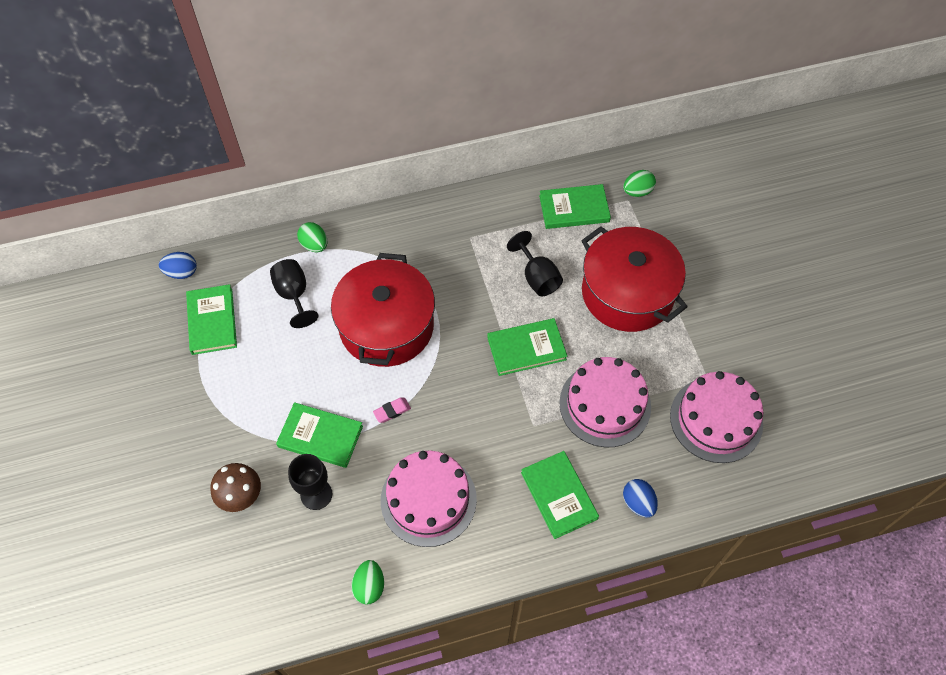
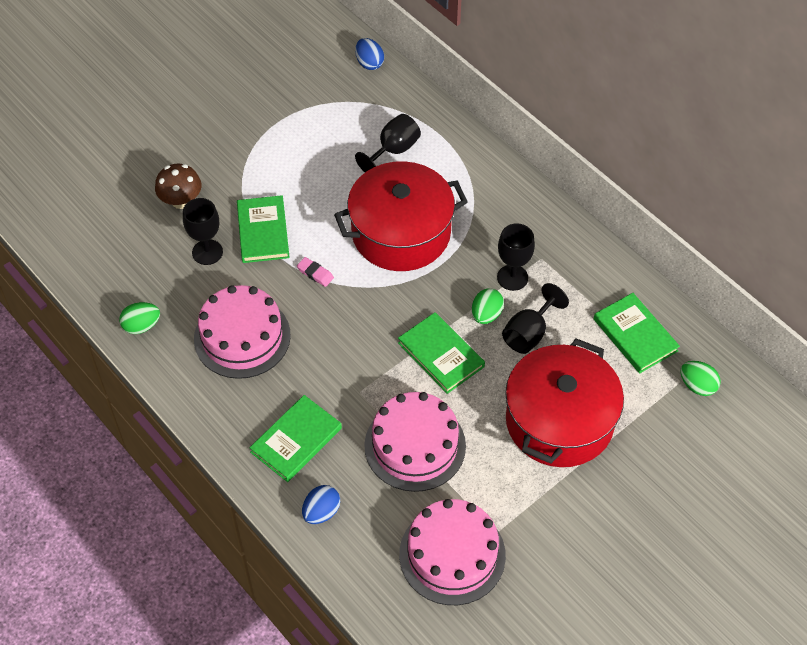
camera: 65 degrees right, 5 degrees down
green book [186,284,237,355] -> none
green egg [297,222,327,252] -> green egg moved to [472,288,504,324]
none -> black goblet [497,223,535,291]

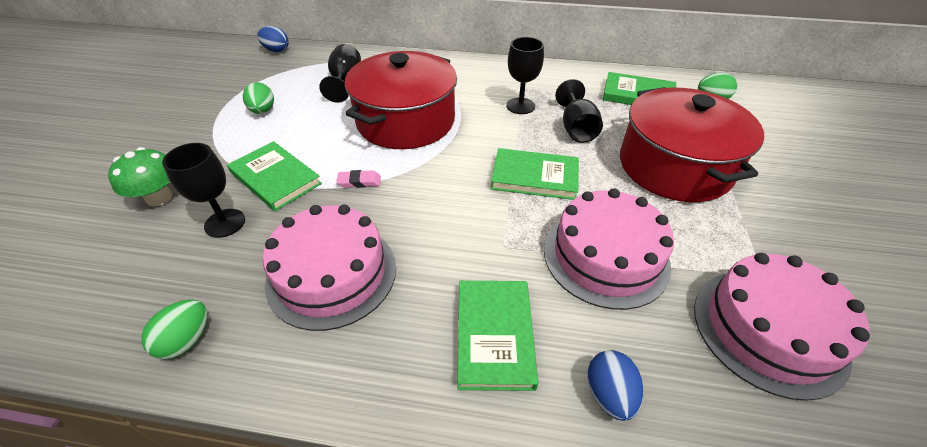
camera: 40 degrees left, 10 degrees down
brown mushroom [155,164,202,209] -> green mushroom [108,147,173,207]
green egg [472,288,504,324] -> green egg moved to [243,82,274,114]

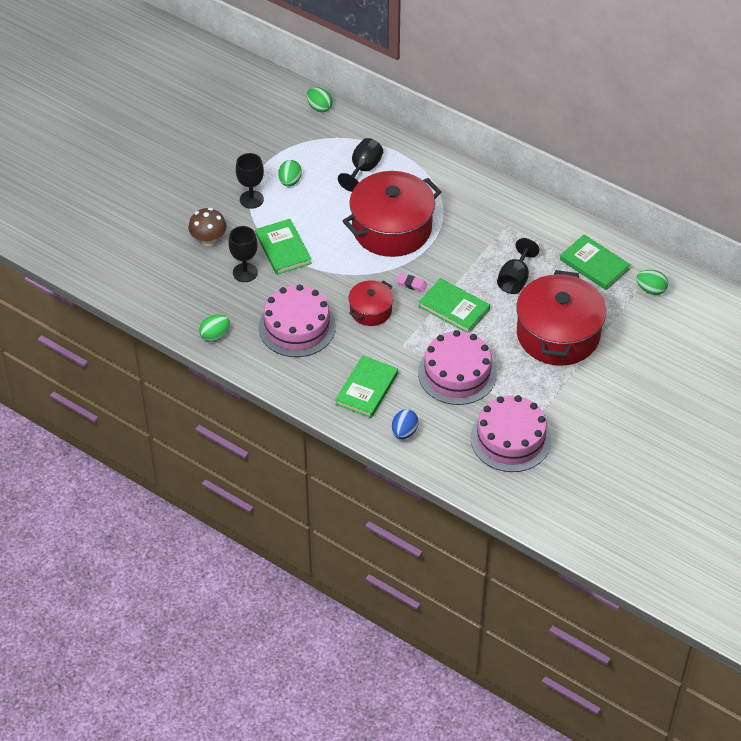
camera: 25 degrees right, 5 degrees up
green mushroom [108,147,173,207] -> brown mushroom [188,208,227,246]
blue egg [257,26,289,52] -> green egg [307,87,333,112]
pink eraser [336,170,381,188] -> pink eraser moved to [396,273,427,292]
black goblet [506,37,544,114] -> black goblet moved to [236,153,264,209]
none -> red pot [349,280,393,326]

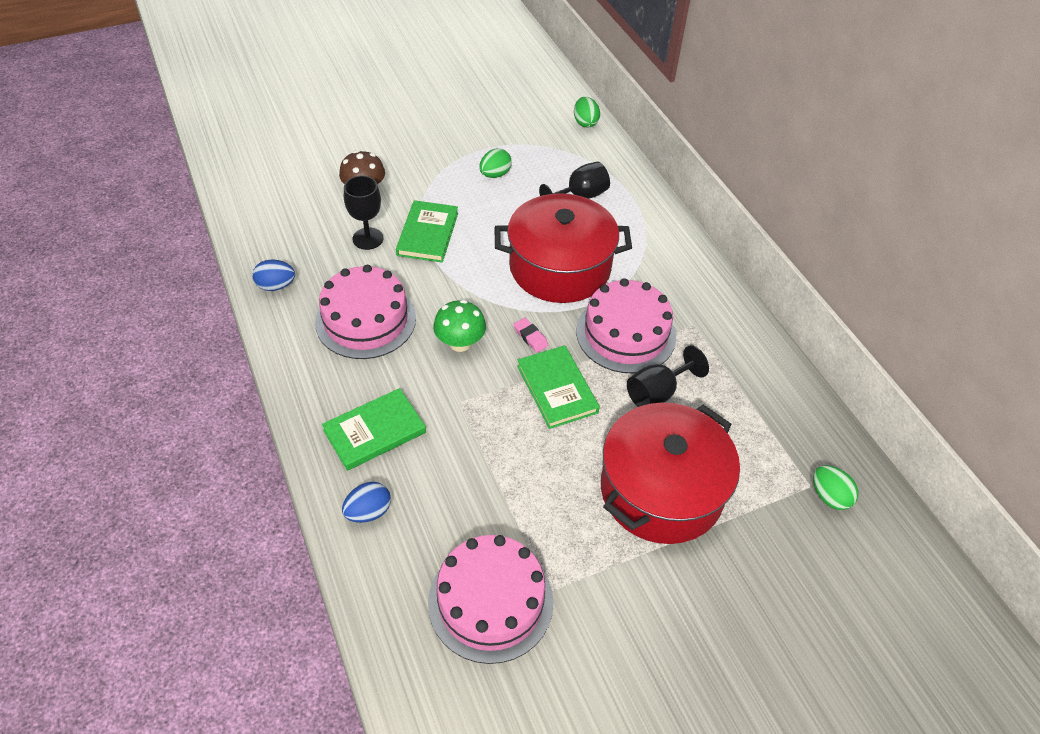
camera: 30 degrees right, 0 degrees up
green egg [199,315,230,342] -> blue egg [252,259,295,291]
black goblet [236,153,264,209] -> none
red pot [349,280,393,326] -> green mushroom [433,300,486,352]
pink cake [418,330,497,405] -> pink cake moved to [576,278,676,373]
green book [560,235,630,290] -> none

